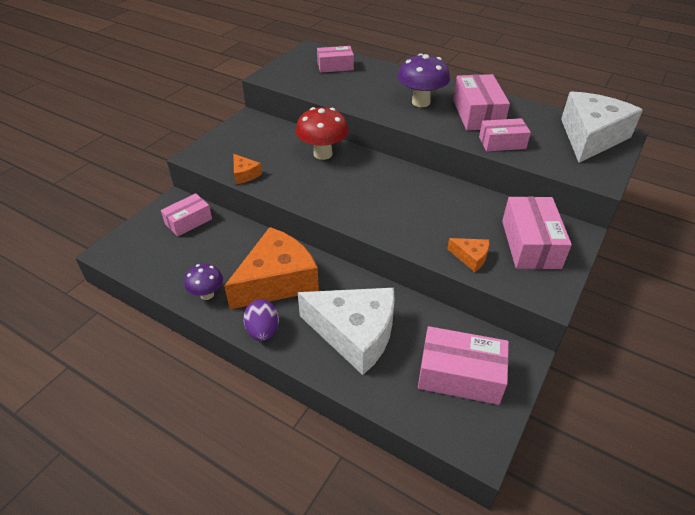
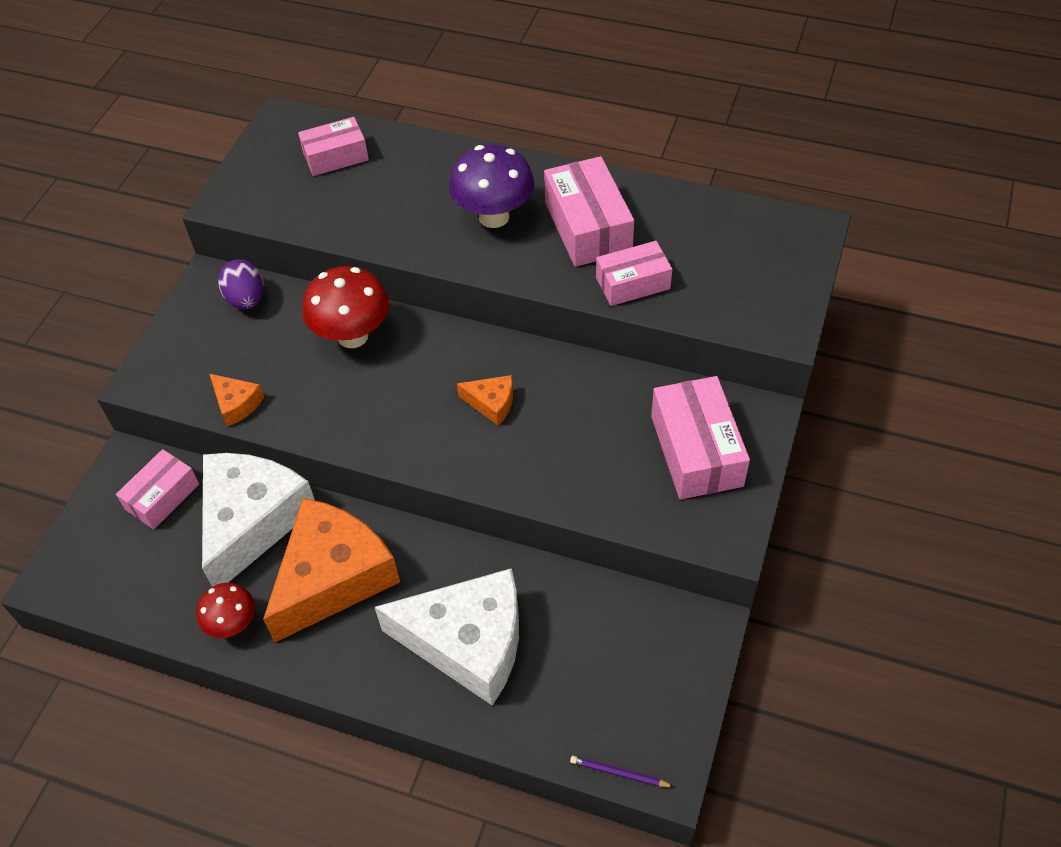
camera: 10 degrees left, 10 degrees up
purple mushroom [184,264,223,300] -> red mushroom [196,583,255,638]
purple egg [243,299,279,341] -> purple egg moved to [218,259,264,309]
pink box [418,326,509,405] -> none
orange cheese [447,238,489,272] -> orange cheese moved to [457,375,513,426]
white cheese [561,91,643,163] -> white cheese moved to [202,453,315,587]
none -> purple pencil [570,756,674,787]

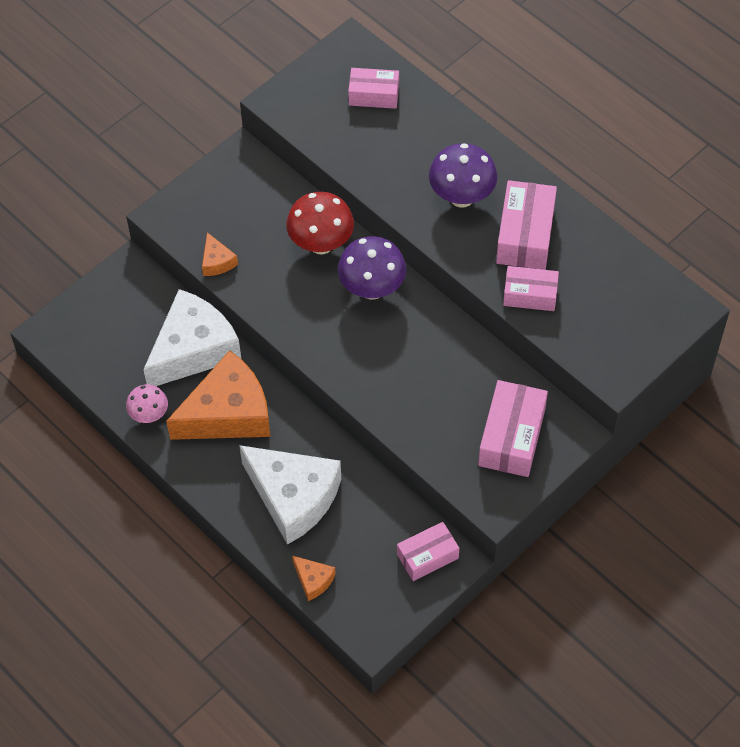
camera: 25 degrees right, 5 degrees up
pink box [116,449,199,529] -> pink box moved to [397,522,459,581]
red mushroom [196,583,255,638] -> pink mushroom [126,384,168,423]
purple egg [218,259,264,309] -> none
orange cheese [457,375,513,426] -> orange cheese moved to [292,556,336,601]
purple pencil [570,756,674,787] -> none
none -> purple mushroom [338,236,406,300]

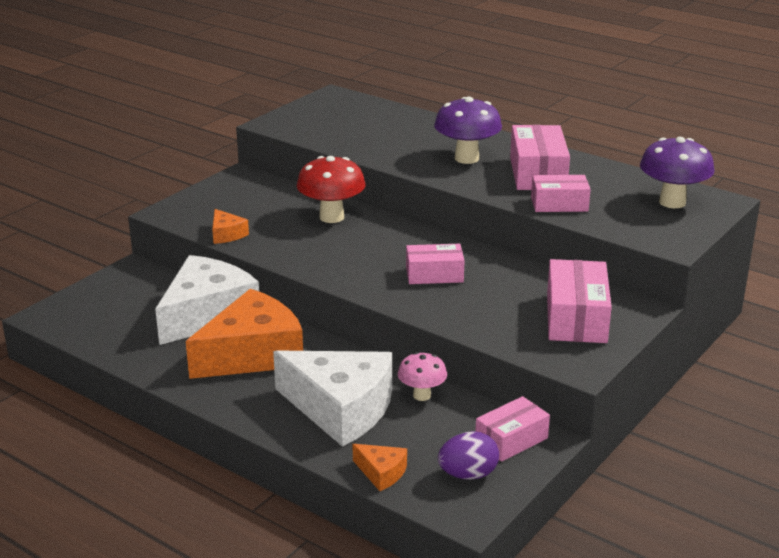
camera: 10 degrees left, 30 degrees down
pink mushroom [126,384,168,423] -> pink mushroom moved to [398,352,447,401]
purple mushroom [338,236,406,300] -> purple mushroom moved to [640,137,715,208]
pink box [348,68,399,109] -> pink box moved to [406,244,465,284]
none -> purple egg [438,431,499,480]

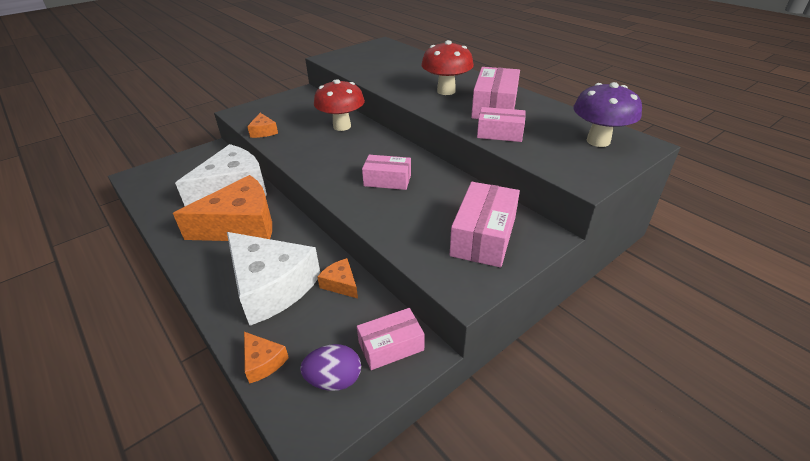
camera: 15 degrees right, 10 degrees up
pink mushroom [398,352,447,401] -> orange cheese [317,258,358,299]
purple mushroom [434,97,502,164] -> red mushroom [421,40,474,95]

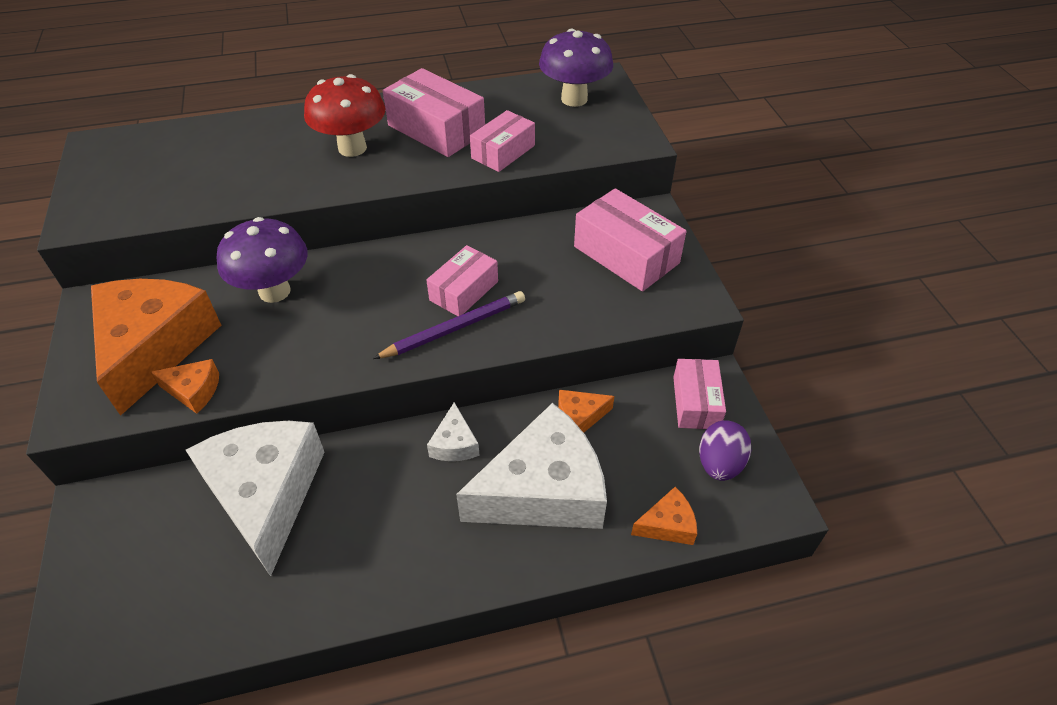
camera: 65 degrees left, 10 degrees up
orange cheese [173,175,272,241] -> orange cheese moved to [91,279,221,416]
red mushroom [314,79,365,131] -> purple mushroom [216,217,308,303]
none -> purple pencil [373,291,525,359]
none -> white cheese [427,402,480,461]

